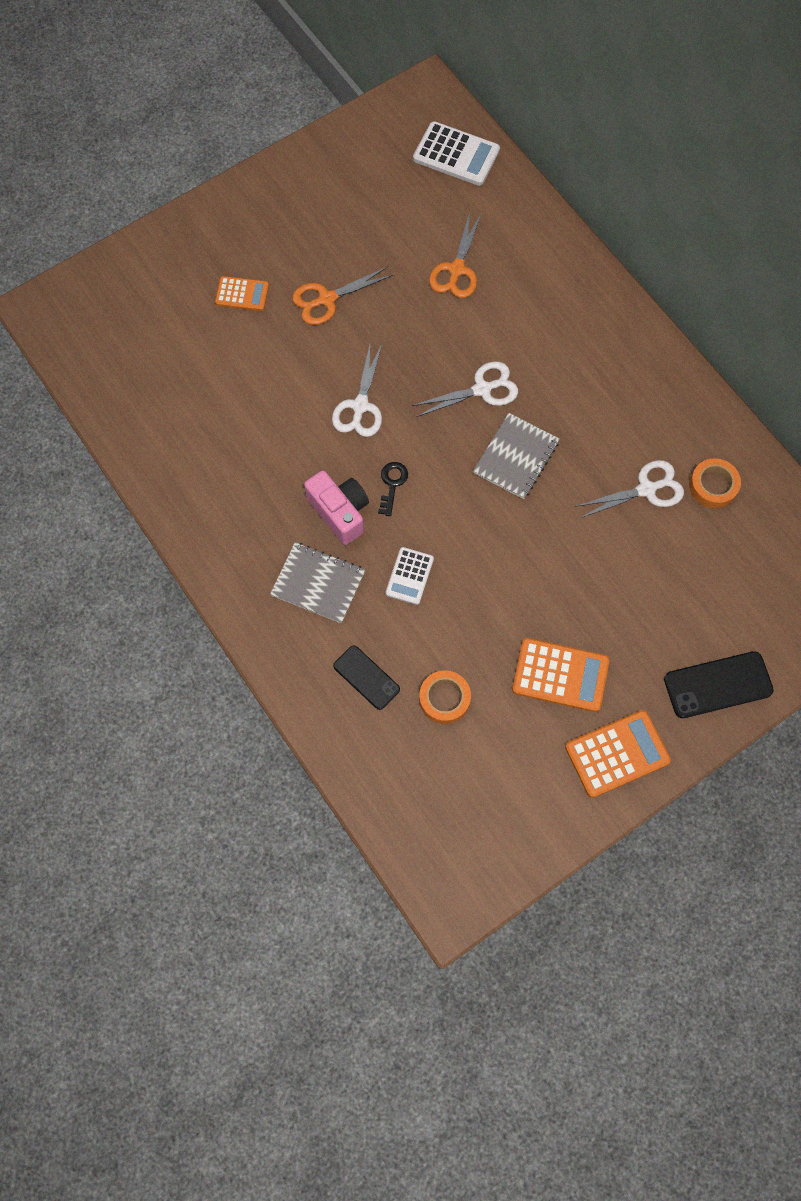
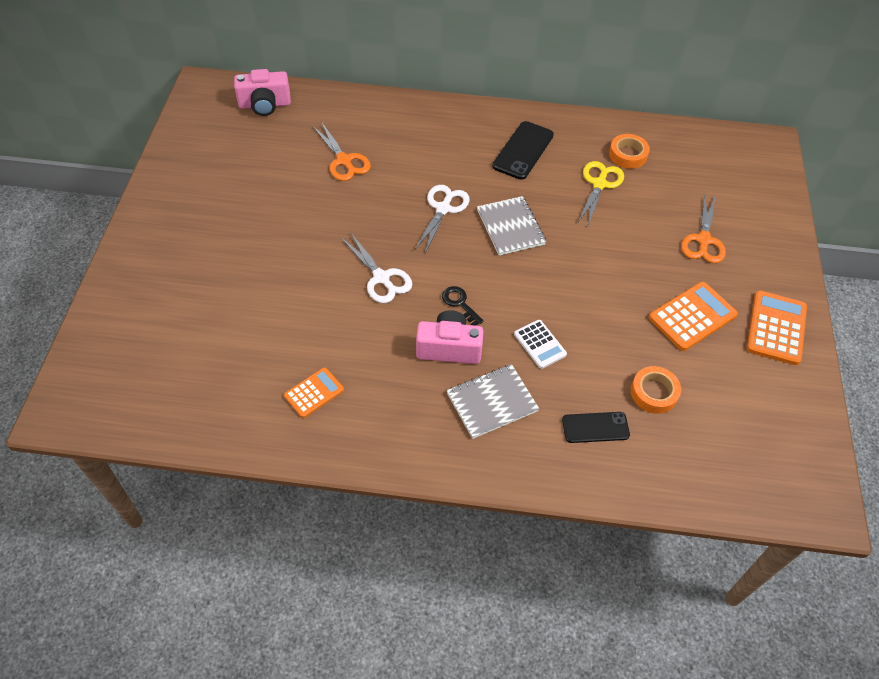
camera: 50 degrees left, 15 degrees down
orange calculator [215,276,269,311] -> orange calculator moved to [284,367,344,418]
orange scissors [292,267,393,325] -> orange scissors moved to [681,194,726,263]
white calculator [413,121,500,186] -> pink camera [234,69,291,116]
white scissors [575,460,684,518] -> yellow scissors [577,161,624,225]
black phone [664,651,774,718] -> black phone moved to [493,121,554,180]

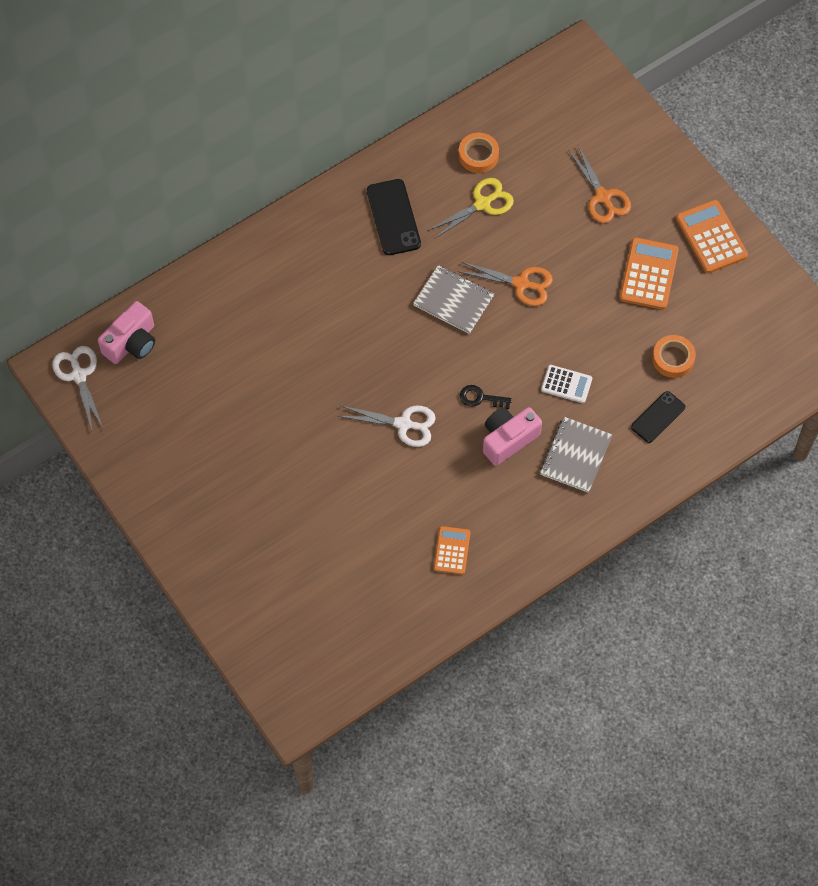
camera: 40 degrees left, 10 degrees up
orange scissors [313,122,371,181] -> orange scissors moved to [458,262,553,306]
white scissors [414,185,470,253] -> white scissors moved to [52,346,103,432]
yellow scissors [577,161,624,225] -> yellow scissors turned 75 degrees clockwise [428,178,514,239]

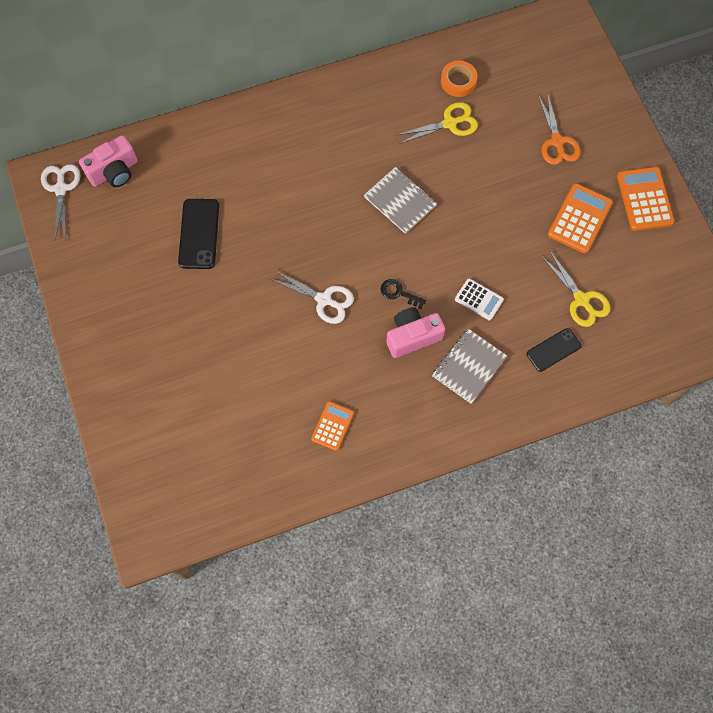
camera: 15 degrees right, 5 degrees up
black phone [367,179,421,255] -> black phone moved to [178,199,219,269]
orange scissors [458,262,553,306] -> none
orange tape [652,335,696,378] -> yellow scissors [541,251,610,327]

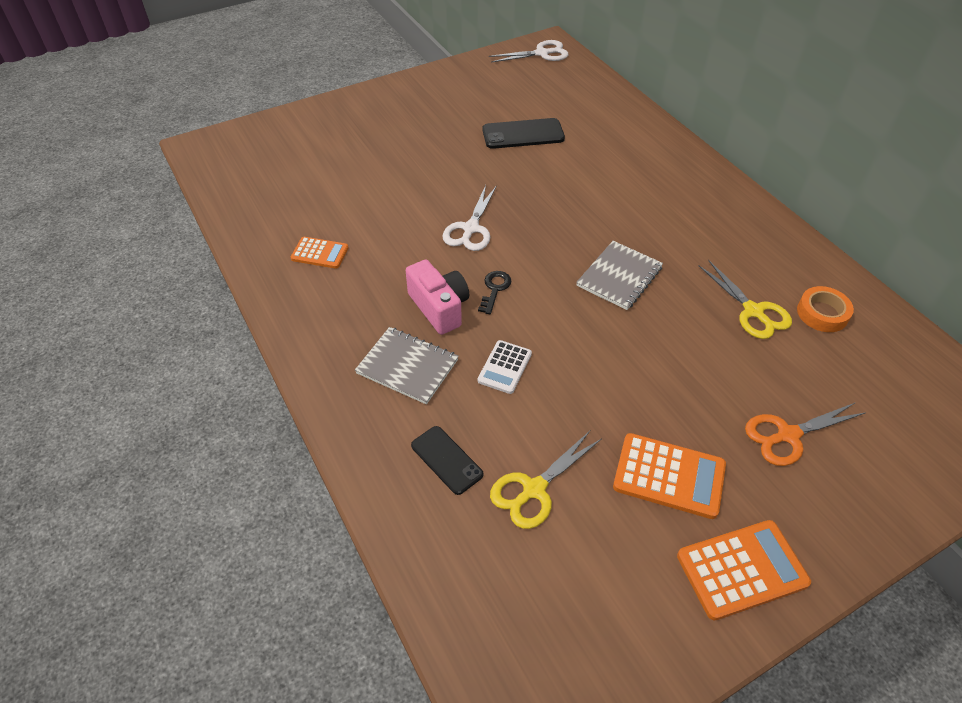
camera: 80 degrees right, 20 degrees down
pink camera [79,135,138,187] -> none

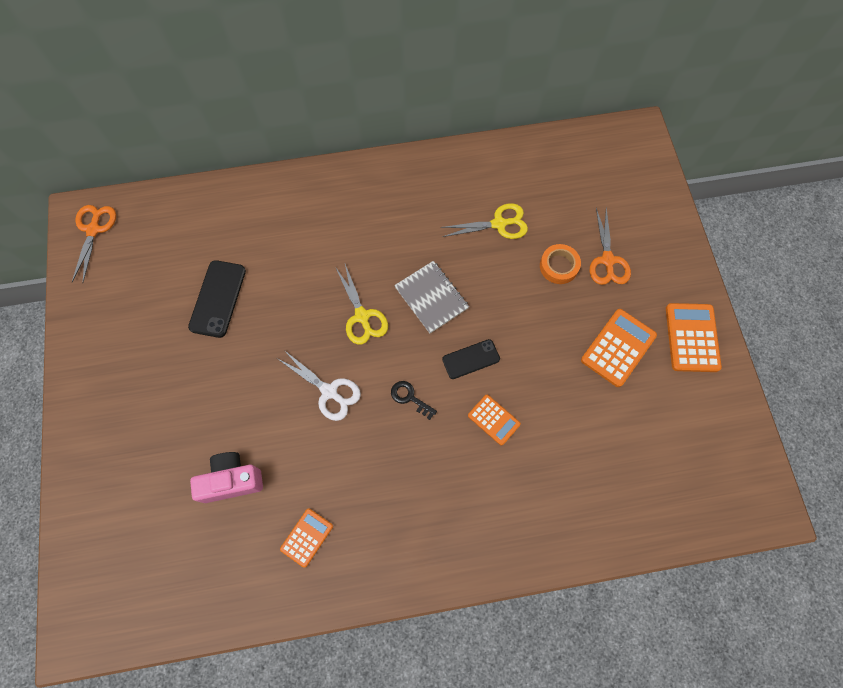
camera: 70 degrees left, 20 degrees up
grey notebook [355,327,459,404] -> none
pink camera [406,260,469,335] -> pink camera moved to [190,452,263,503]
black phone [411,426,483,495] -> black phone moved to [442,339,500,379]
white calculator [478,340,532,394] -> orange calculator [468,395,521,446]
white scissors [489,40,568,63] -> orange scissors [72,205,116,282]
yellow scissors [490,431,601,529] -> yellow scissors moved to [336,264,388,345]
orange tape [797,286,854,332] -> orange tape moved to [540,244,581,284]

